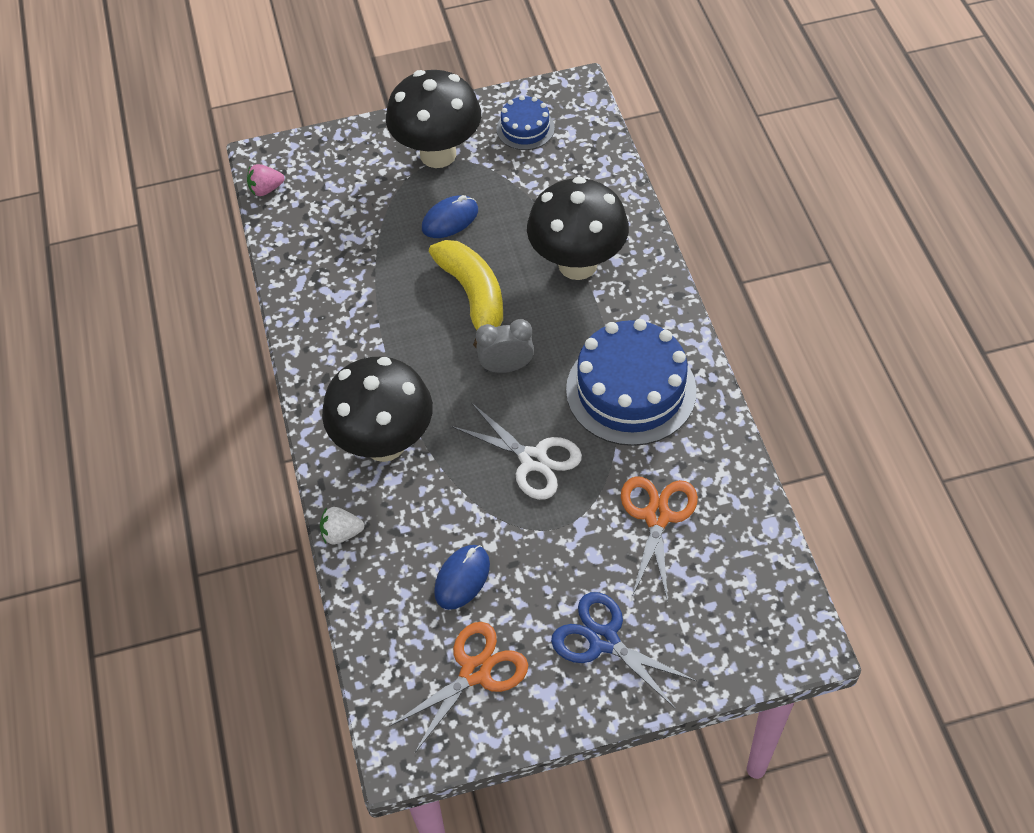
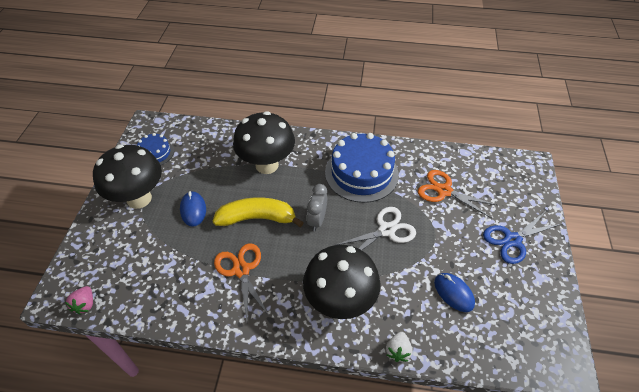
camera: 70 degrees left, 5 degrees down
orange scissors [389,622,528,753] -> orange scissors moved to [214,243,270,321]

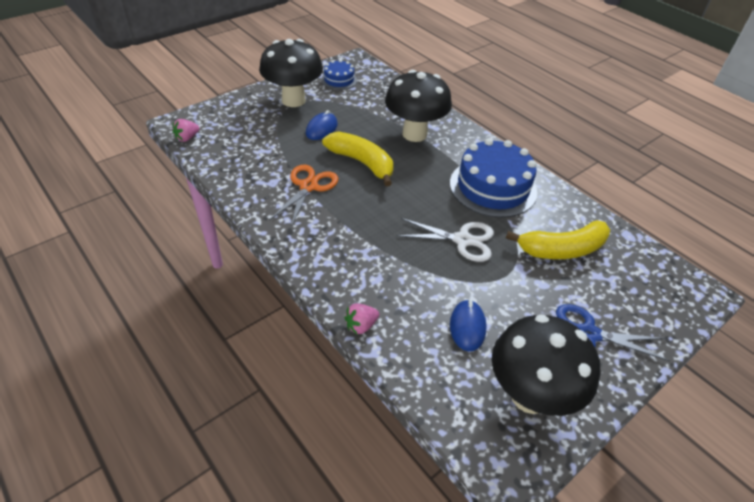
camera: 40 degrees right, 5 degrees down
black mushroom [303,245,381,319] -> black mushroom moved to [492,314,600,416]
grey clock [307,184,327,231] -> none
white strawberry [386,332,413,362] -> pink strawberry [344,304,379,334]
orange scissors [418,170,497,219] -> yellow banana [506,220,610,259]

